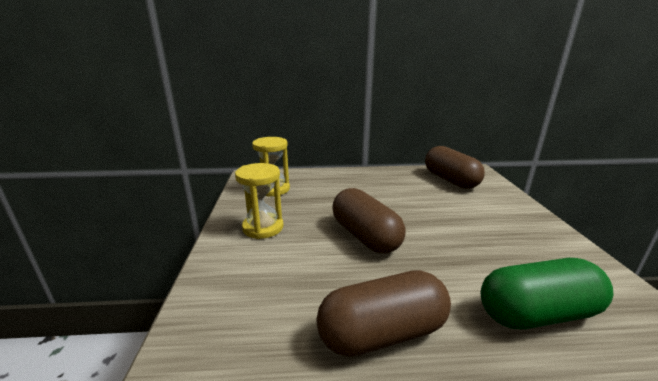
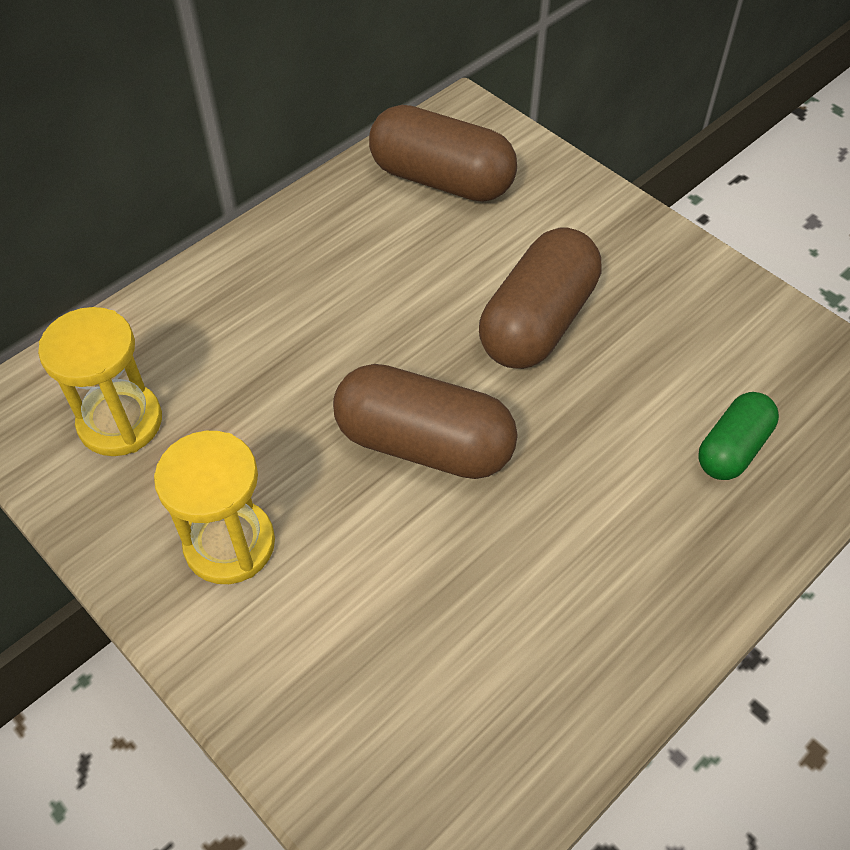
camera: 40 degrees left, 30 degrees up
brown capsule [317,270,451,357] -> brown capsule moved to [479,228,601,369]
green capsule [481,258,614,329] -> green capsule [698,392,779,480], size x0.58

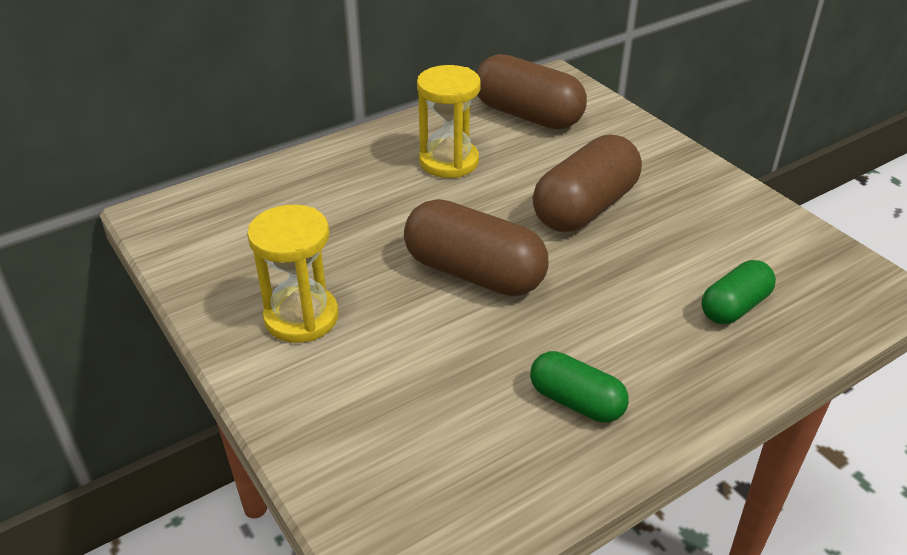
camera: 10 degrees right, 15 degrees down
yellow hourglass [38,307,162,456] -> yellow hourglass moved to [417,65,481,178]
none -> green capsule [530,351,629,423]

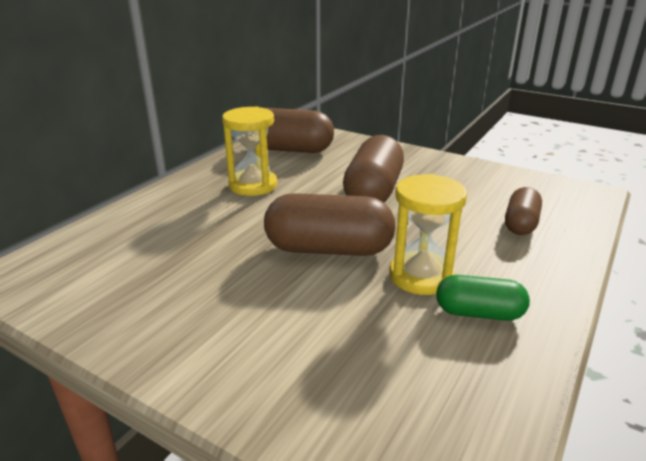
camera: 25 degrees left, 10 degrees down
yellow hourglass [247,205,339,343] -> yellow hourglass moved to [389,174,467,295]
green capsule [701,260,776,324] -> brown capsule [505,187,542,235]

